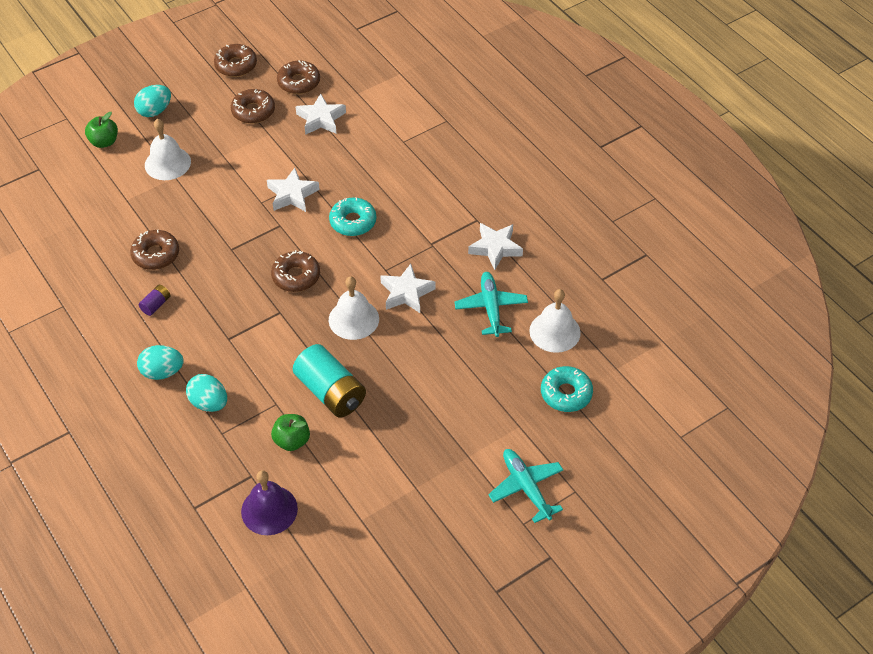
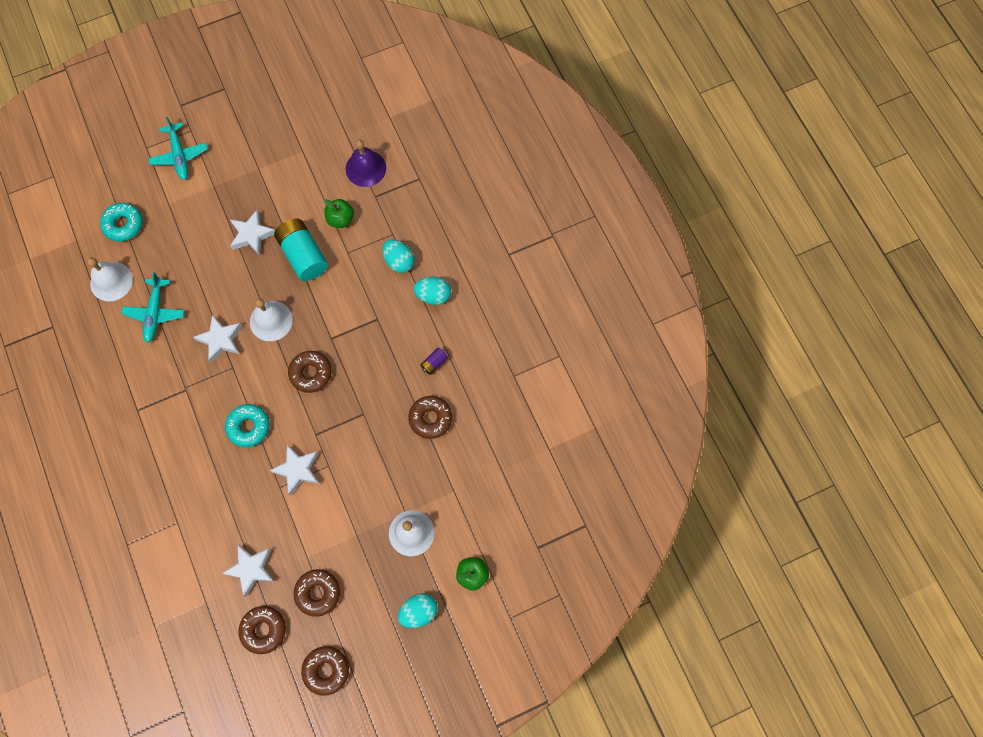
camera: 170 degrees left, 20 degrees up
white star [468,223,523,270] -> white star moved to [230,210,275,255]

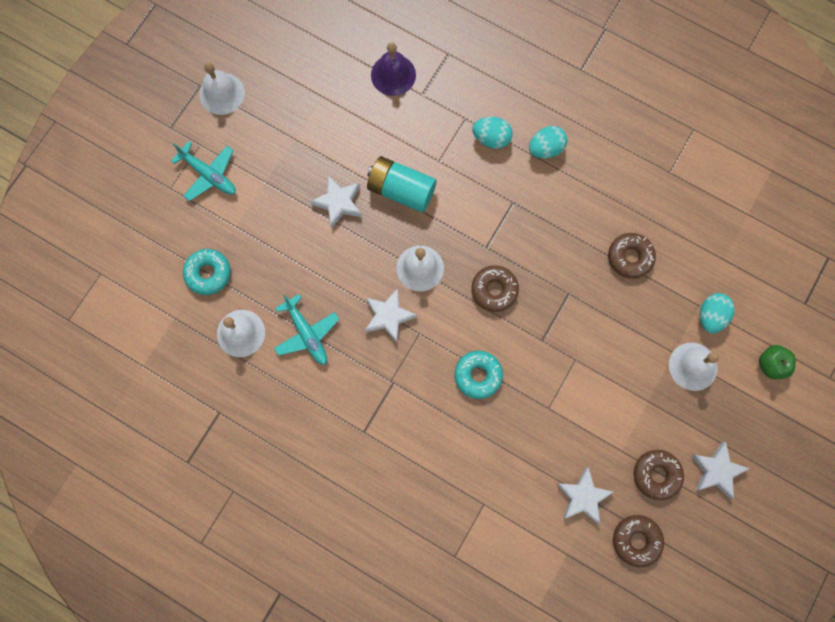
camera: 35 degrees left, 5 degrees up
white star [269,445,320,496] -> white star moved to [691,442,750,499]
brown donut [301,646,349,696] -> none
green apple [324,199,354,228] -> none
turquoise egg [398,594,437,628] -> turquoise egg moved to [700,293,735,333]
purple battery [420,347,448,375] -> none
none -> white bell [199,62,245,115]

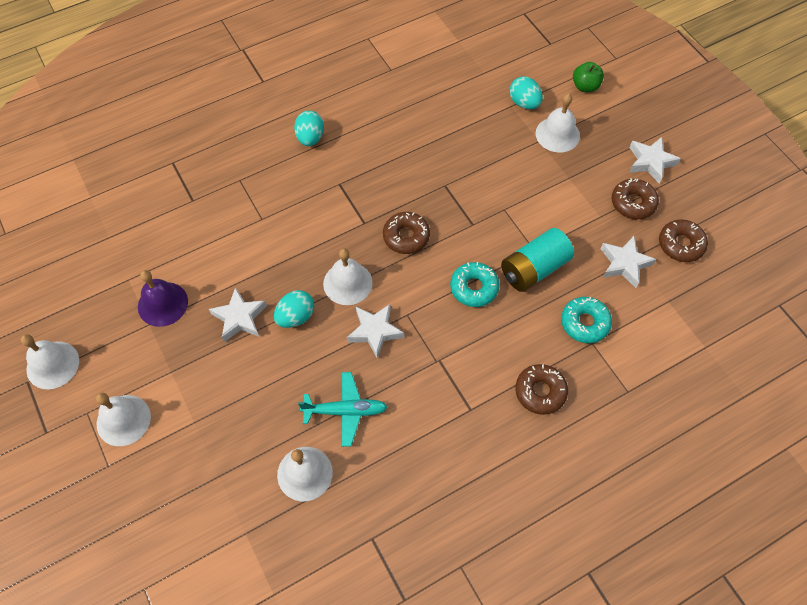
camera: 60 degrees left, 15 degrees down
turquoise plane [171,141,236,201] -> white bell [96,393,151,446]
turquoise donut [183,249,231,295] -> turquoise donut moved to [561,297,612,343]
turquoise battery [367,156,437,212] -> turquoise battery moved to [501,228,574,292]
purple bell [371,42,416,96] -> purple bell moved to [138,270,188,327]
turquoise egg [472,117,513,149] -> turquoise egg moved to [274,290,314,328]
brown donut [608,233,656,279] -> brown donut moved to [515,364,568,415]

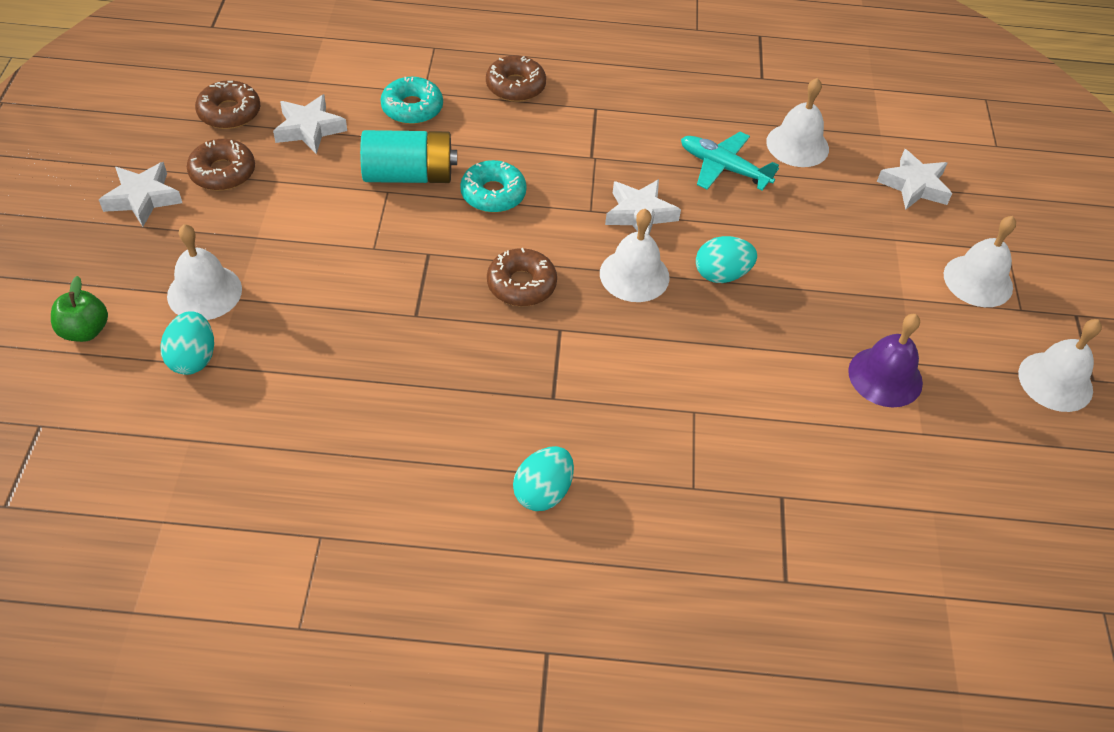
camera: 150 degrees left, 10 degrees down
white star [209,287,267,342] -> white star moved to [877,149,952,210]

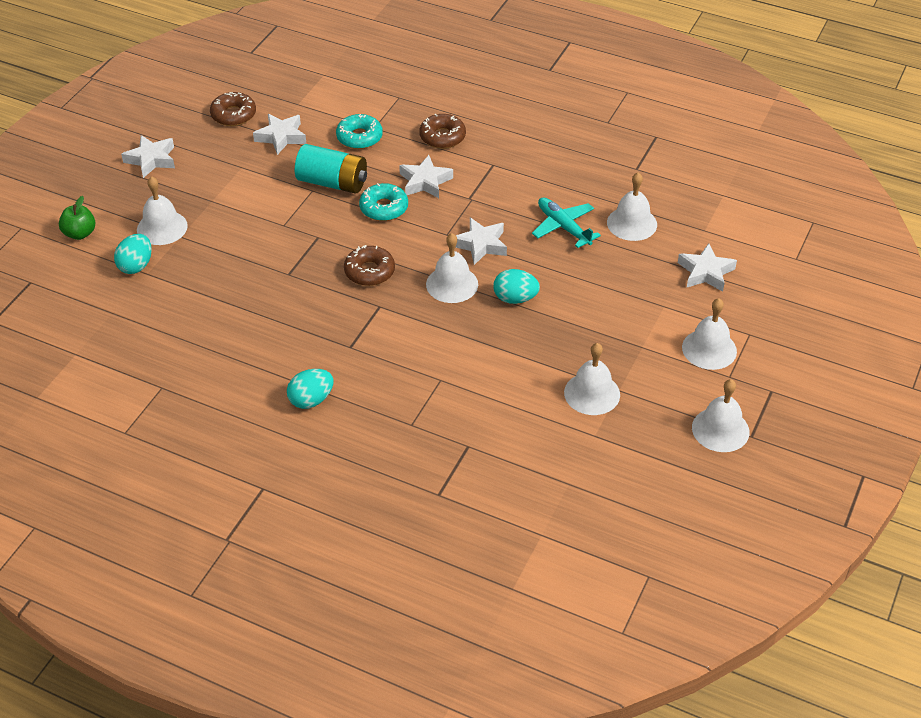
camera: 25 degrees right, 5 degrees down
brown donut [187,139,255,191] -> none
purple bell [848,314,923,407] -> white bell [564,343,620,415]
none -> white star [399,155,453,198]

